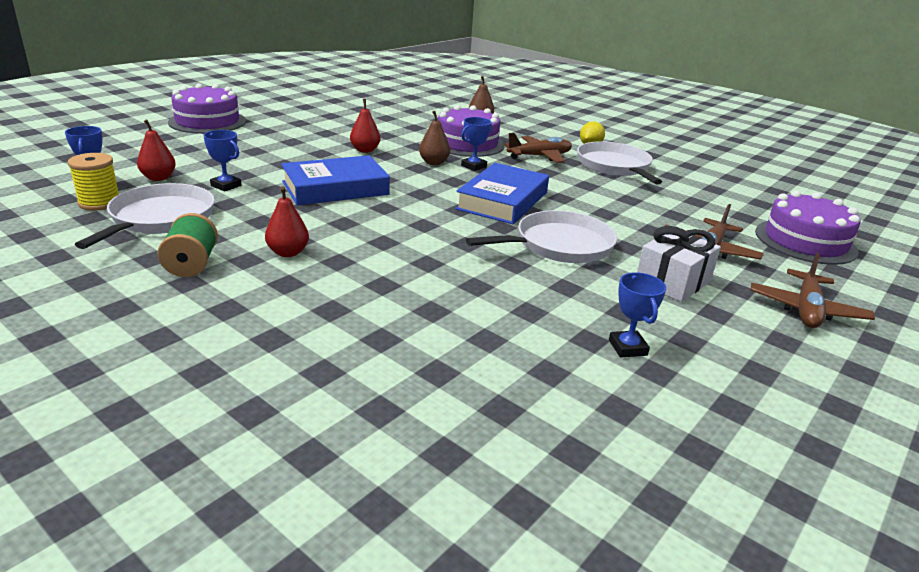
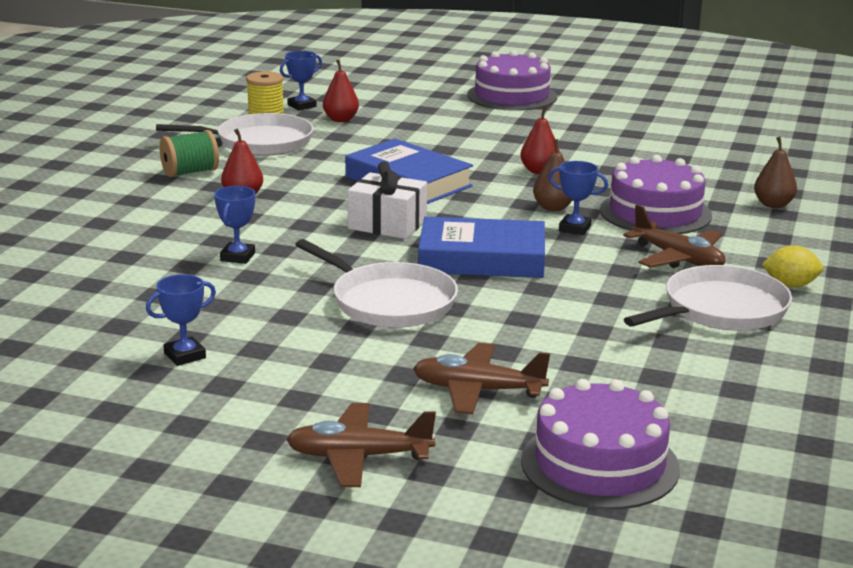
camera: 70 degrees right, 5 degrees down
blue trophy [203,130,241,192] -> blue trophy moved to [214,186,255,264]
white gift [637,226,721,302] -> white gift moved to [347,161,427,239]

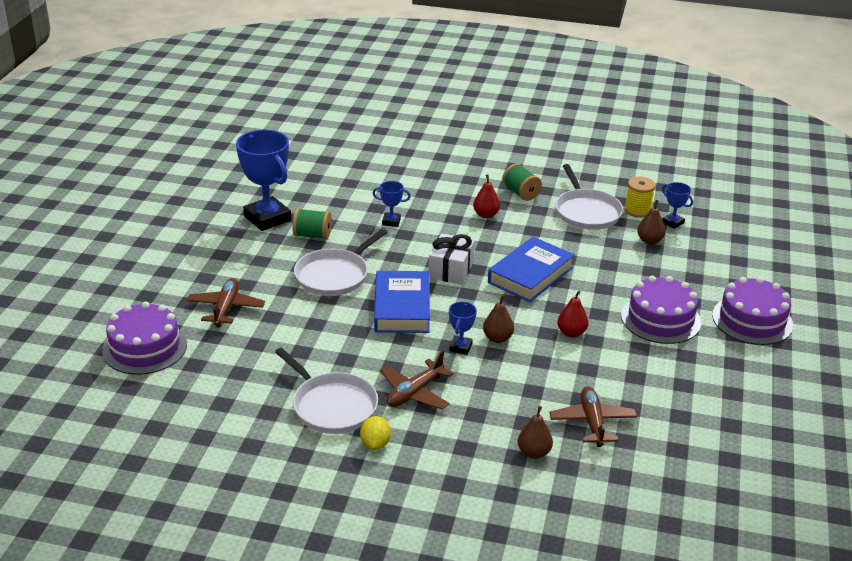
camera: 85 degrees right, 10 degrees up
blue trophy [146,274,216,366] -> blue trophy [236,130,291,231], size x2.13
brown plane [286,403,436,487] -> brown plane moved to [549,386,637,447]
red pear [323,59,359,122] -> brown pear [637,200,665,245]
purple cake [600,155,712,234] -> purple cake moved to [621,276,701,344]
none -> green spool [292,208,332,240]

